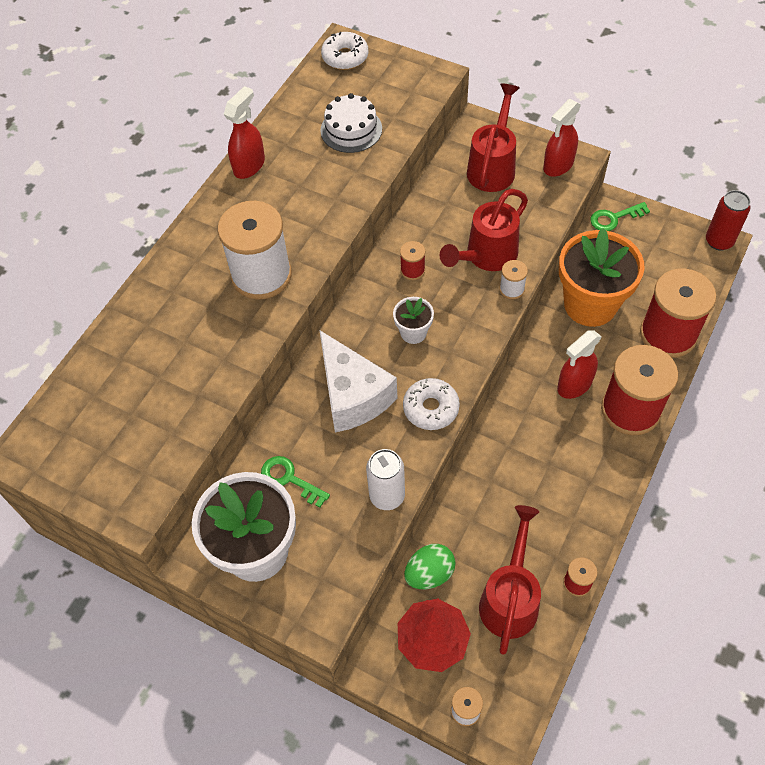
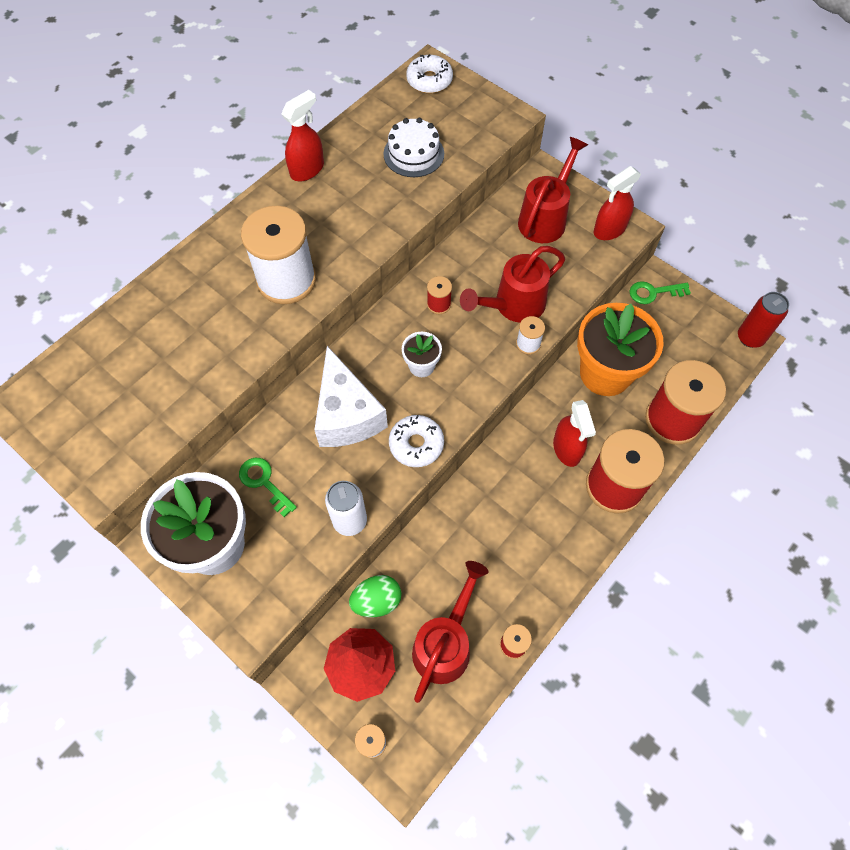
camera: 10 degrees right, 5 degrees up
red spray bottle [557,330,602,399] -> red spray bottle turned 75 degrees counterclockwise [553,400,596,467]

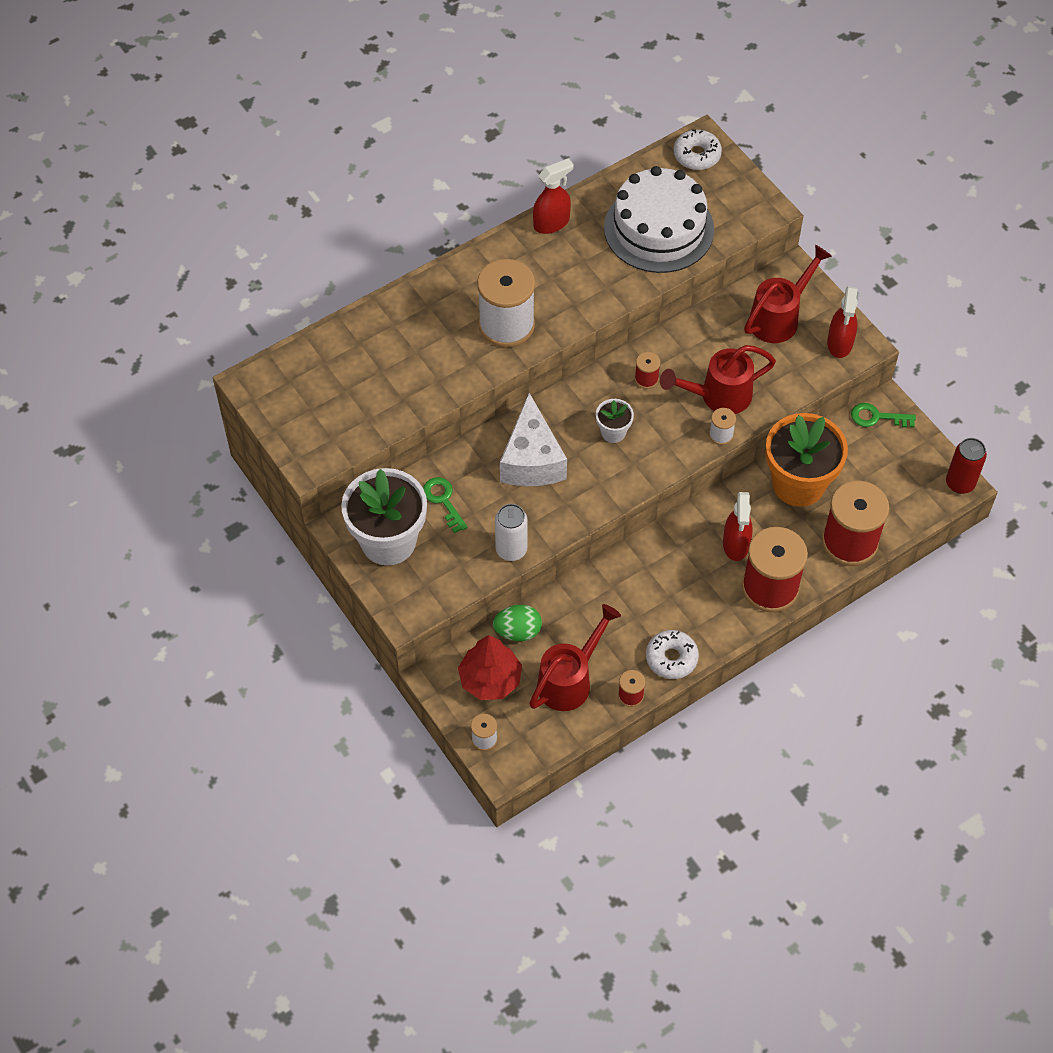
camera: 15 degrees right, 5 degrees down
white cake [383,118,444,177] -> white cake [604,166,714,273], size x1.81
white donut [389,415,444,467] -> white donut moved to [646,630,699,679]
red spray bottle [594,166,641,240] -> red spray bottle turned 60 degrees counterclockwise [827,286,858,358]

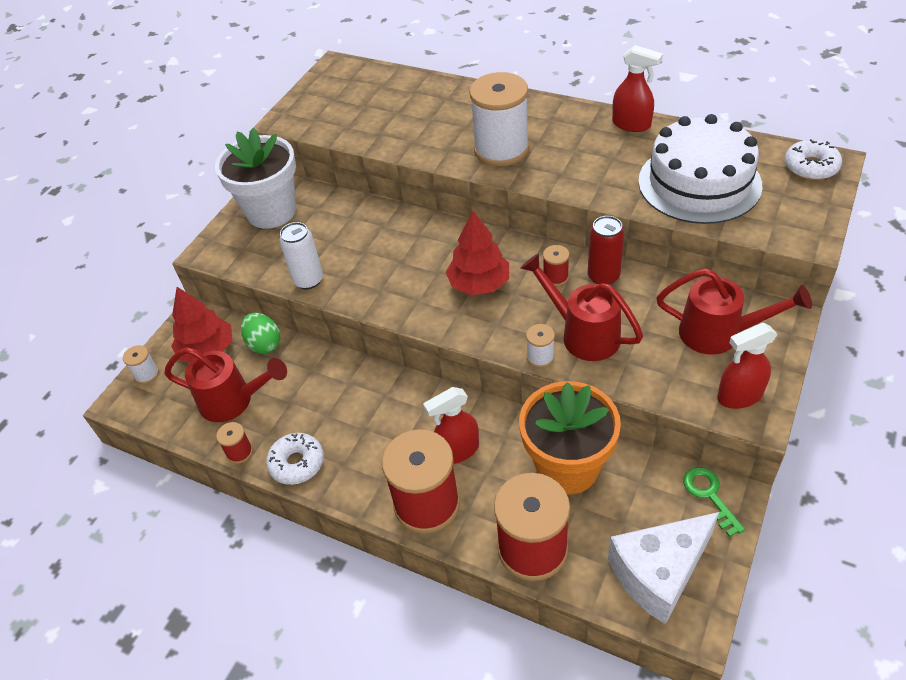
camera: 65 degrees right, 10 degrees down
green key [423,477,468,533] -> none
white cheese [500,393,567,486] -> white cheese moved to [608,512,719,625]
white flower pot [596,399,634,443] -> red tree [446,211,509,295]
red can [946,438,987,494] -> red can moved to [588,216,624,285]

